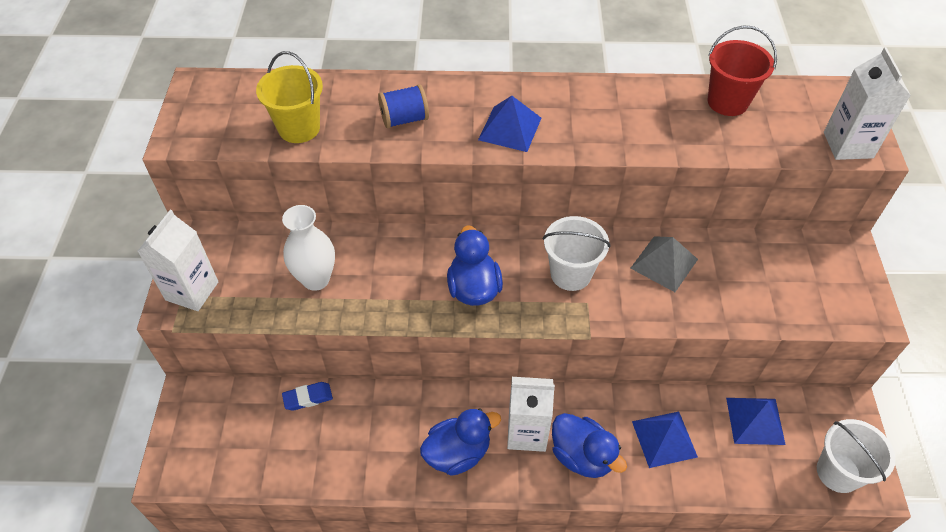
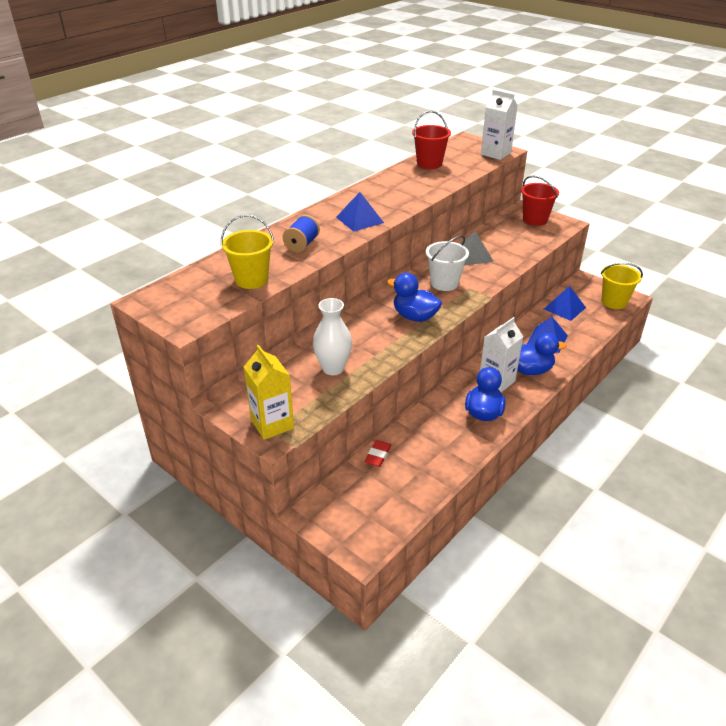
camera: 50 degrees left, 15 degrees down
white carton [138,210,219,311] -> yellow carton [244,345,294,440]
blue eraser [282,382,333,411] -> red eraser [365,440,391,467]
white bucket [817,419,896,493] -> yellow bucket [601,263,643,309]
none -> red bucket [521,176,559,226]

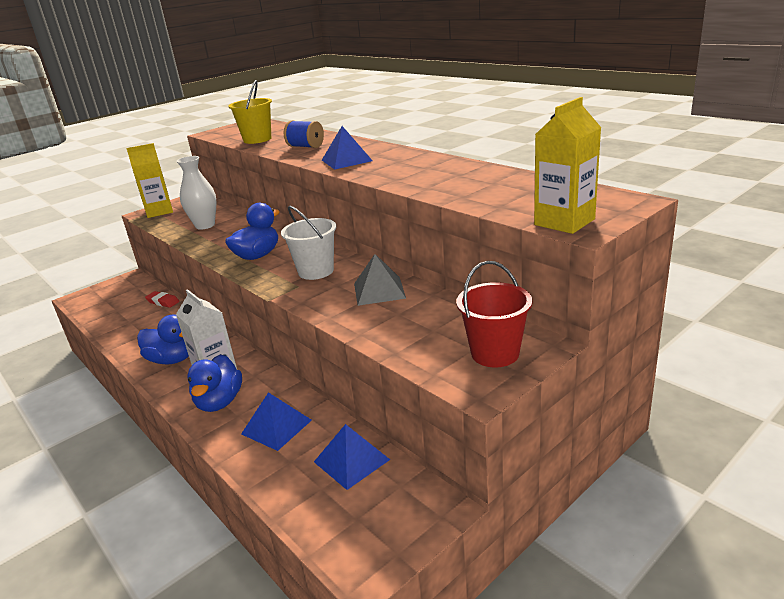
camera: 100 degrees right, 10 degrees down
red bucket [412,111,451,169] -> none
white carton [481,89,518,160] -> yellow carton [534,97,601,234]
yellow bucket [601,263,643,309] -> none

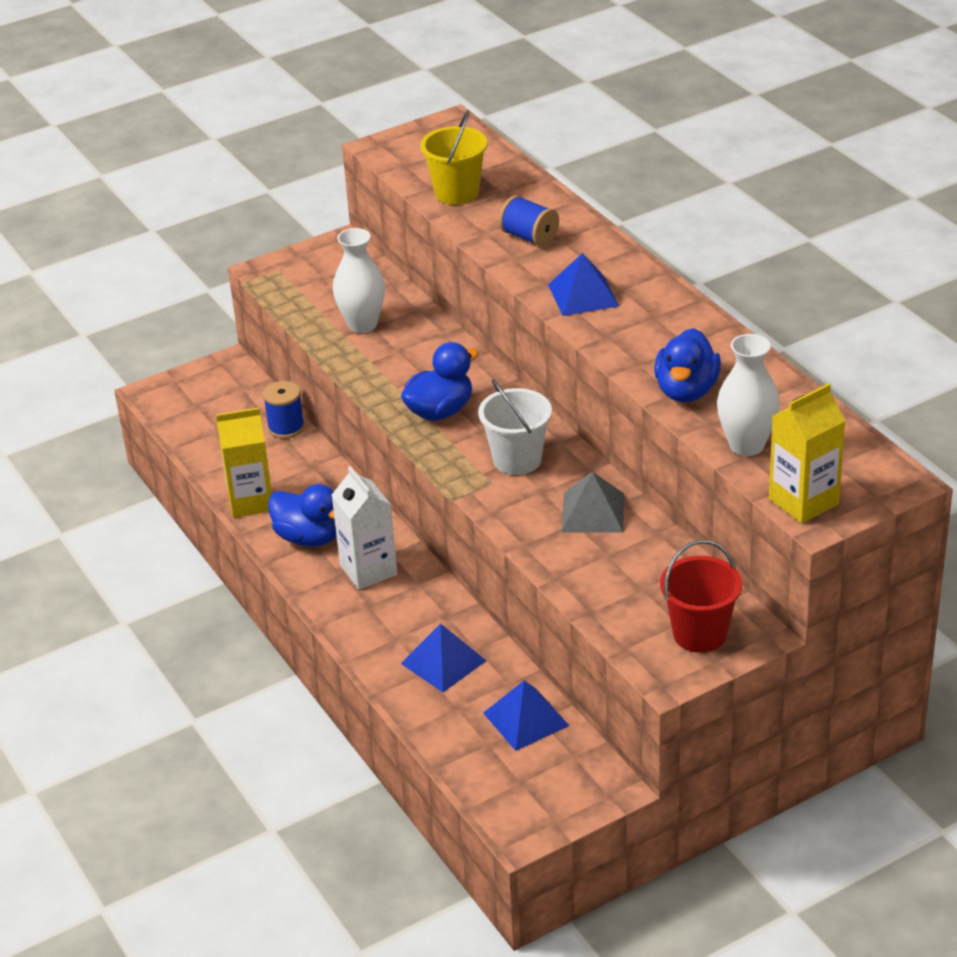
camera: 10 degrees right, 10 degrees up
yellow carton [127,143,173,218] -> yellow carton moved to [216,408,272,518]
red eraser [145,291,179,308] -> blue spool [263,381,305,439]
blue duck [187,354,242,412] -> blue duck moved to [654,328,721,402]
none -> white vase [717,334,780,456]

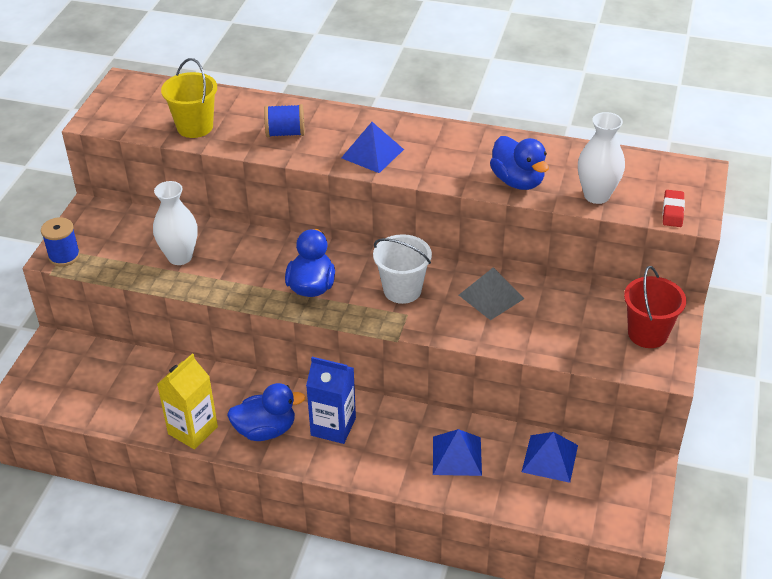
camera: 45 degrees left, 5 degrees up
blue spool [263,381,305,439] -> blue spool moved to [41,217,80,266]
white carton [332,466,397,589] -> blue carton [306,357,356,444]
yellow carton [769,383,846,524] -> red eraser [663,190,685,227]

